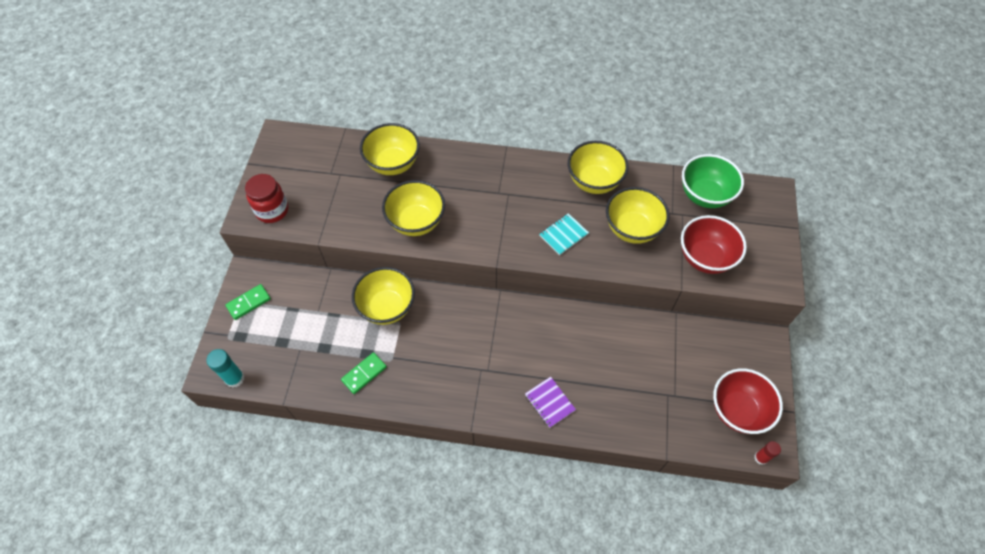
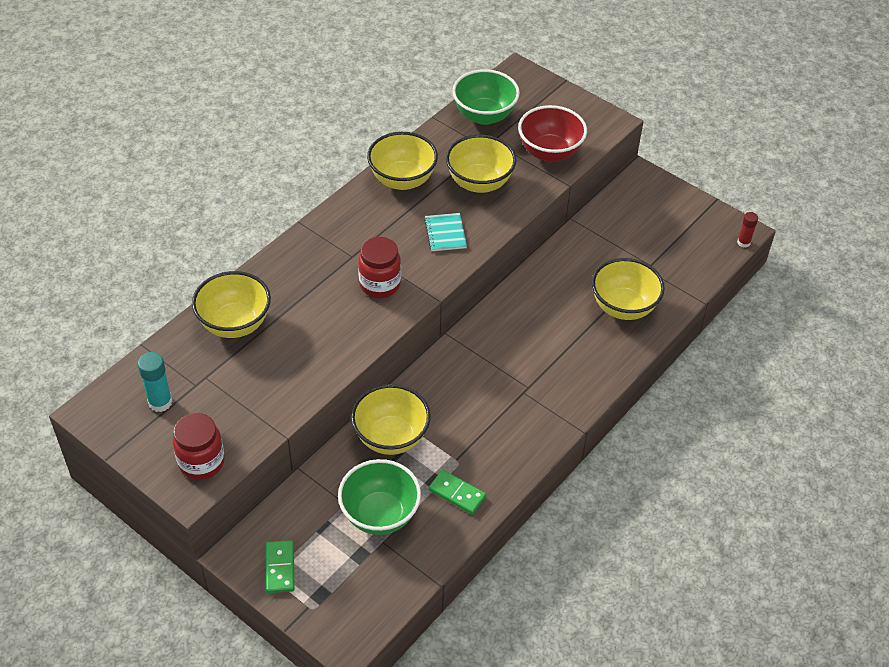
camera: 60 degrees left, 10 degrees down
turquoise glue stick [206,349,245,388] -> turquoise glue stick moved to [138,352,172,412]
green domino [341,352,387,394] -> green domino turned 45 degrees counterclockwise [429,470,486,515]
yellow bowl [382,180,445,236] -> yellow bowl moved to [592,258,665,320]
purple notebook [525,377,576,428] -> none
red bowl [713,368,783,434] -> none
none -> green bowl [338,459,421,535]
none -> red jar [358,237,401,298]

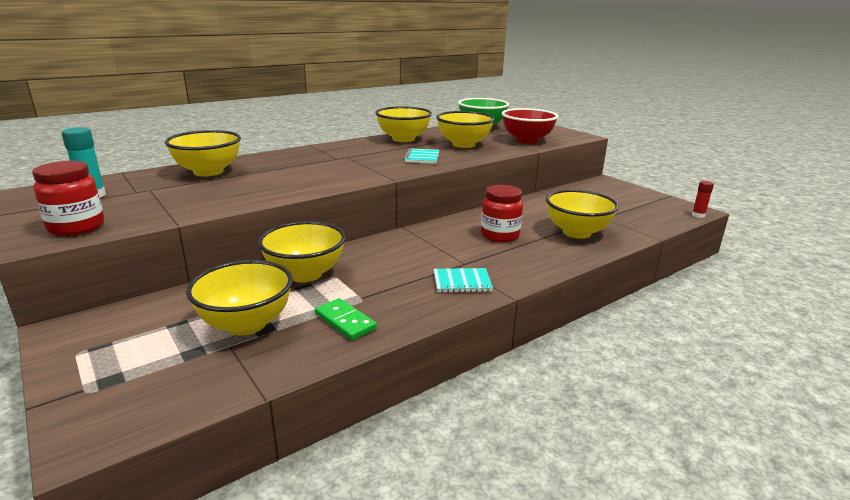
camera: 15 degrees right, 25 degrees down
green domino [266,540,295,593] -> none
green bowl [338,459,421,535] -> yellow bowl [186,260,293,336]
red jar [358,237,401,298] -> red jar moved to [481,185,523,242]
none -> turquoise notebook [434,268,493,293]

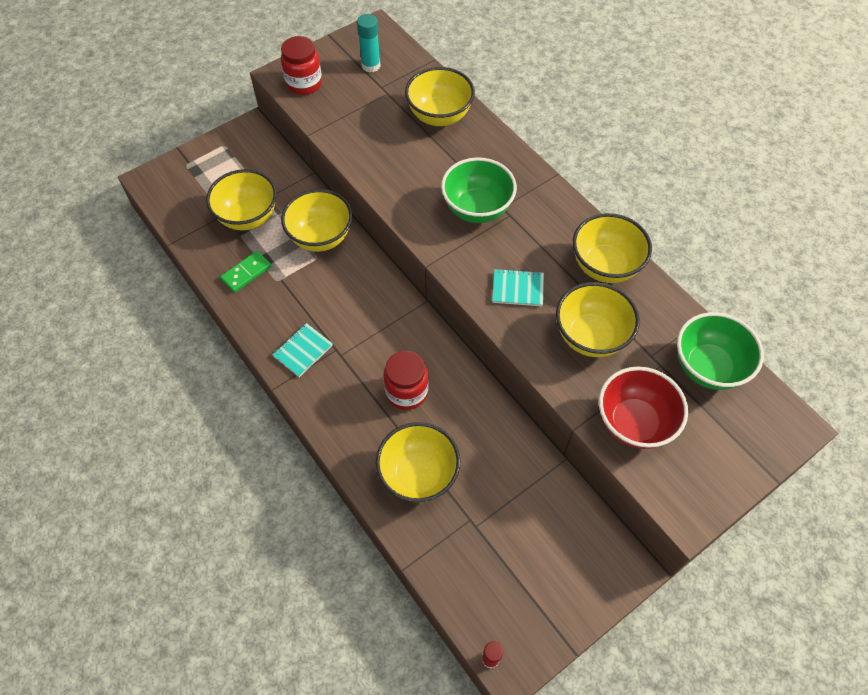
camera: 90 degrees right, 35 degrees up
turquoise notebook [434,268,493,293] -> turquoise notebook turned 45 degrees clockwise [272,323,333,377]
none -> green bowl [441,157,517,223]

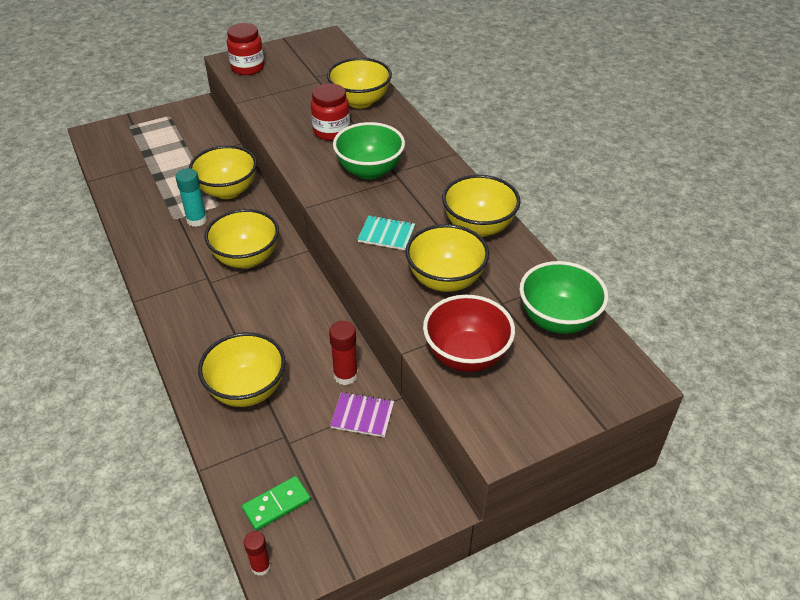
camera: 10 degrees right, 15 degrees down
yellow bowl [206,169,277,231] -> yellow bowl moved to [205,209,279,269]
green domino [220,251,271,293] -> green domino moved to [242,476,311,531]
turquoise notebook [272,323,333,377] -> none
turquoise glue stick [357,14,381,72] -> turquoise glue stick moved to [175,168,207,227]
red jar [383,351,429,410] -> red jar moved to [311,83,350,141]
none -> red glue stick [329,321,358,385]
none -> purple notebook [330,392,394,437]

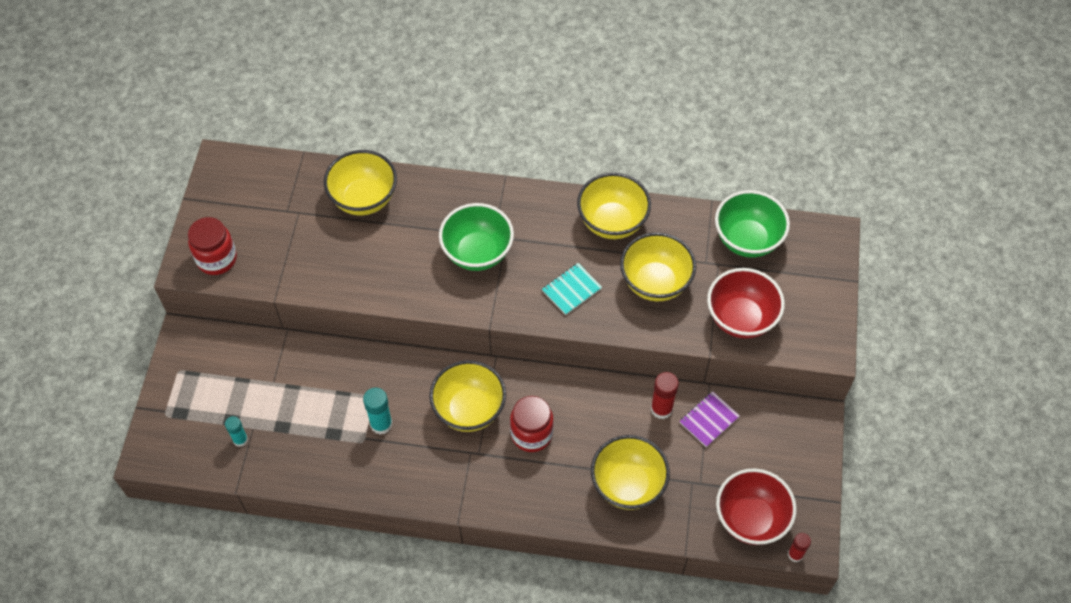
camera: 55 degrees left, 15 degrees up
yellow bowl [189,145,257,199] -> none
green domino [242,476,311,531] -> red bowl [716,468,797,545]
red jar [311,83,350,141] -> red jar moved to [510,396,554,452]
none -> turquoise glue stick [225,416,248,447]

